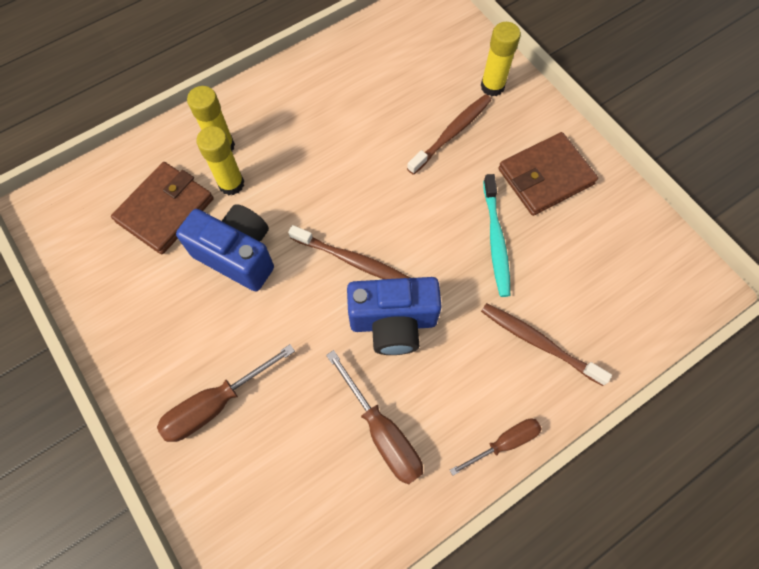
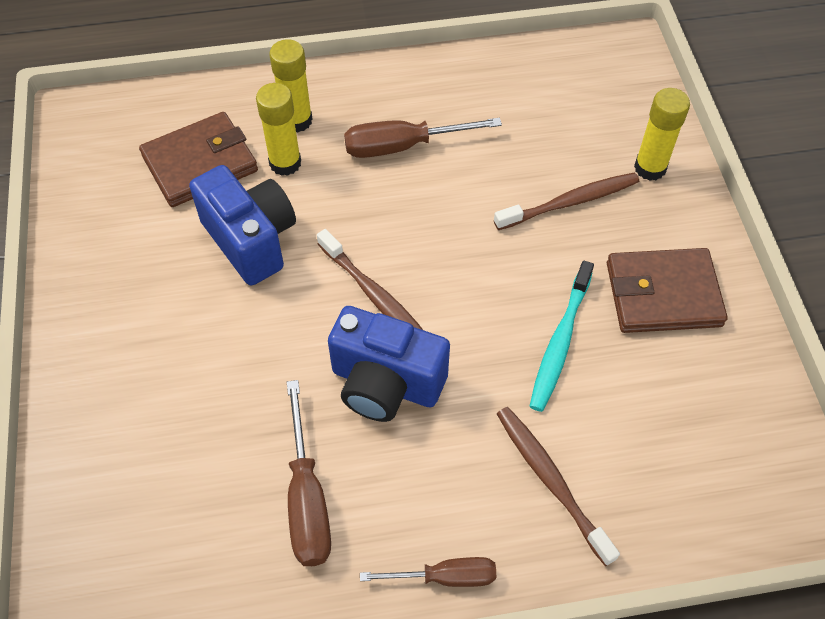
camera: 25 degrees right, 10 degrees down
brown screwdriver [157,344,295,442] -> brown screwdriver moved to [344,118,502,158]

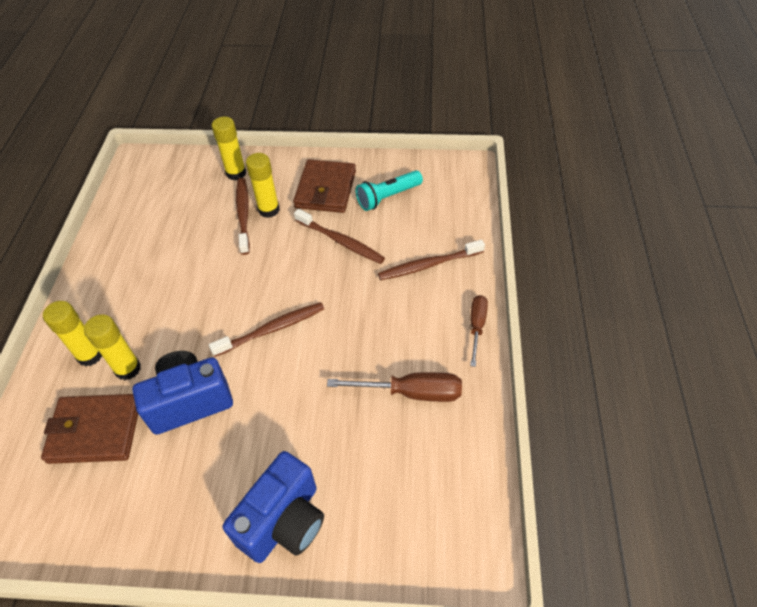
camera: 75 degrees left, 5 degrees down
brown wallet [139,112,258,207] -> brown wallet turned 75 degrees counterclockwise [41,394,138,464]
blue camera [328,306,450,422] -> blue camera moved to [222,451,324,563]
brown screwdriver [344,118,502,158] -> none
turquoise toothbrush [529,261,594,412] -> brown toothbrush [294,209,385,264]
none -> yellow glue stick [246,153,280,218]
none -> turquoise flashlight [356,170,423,211]

